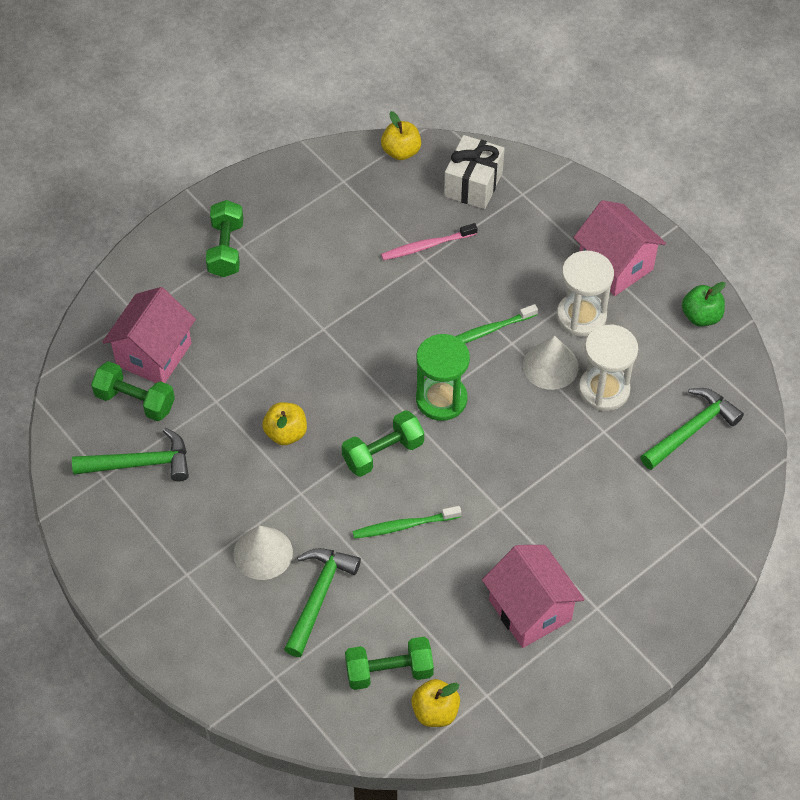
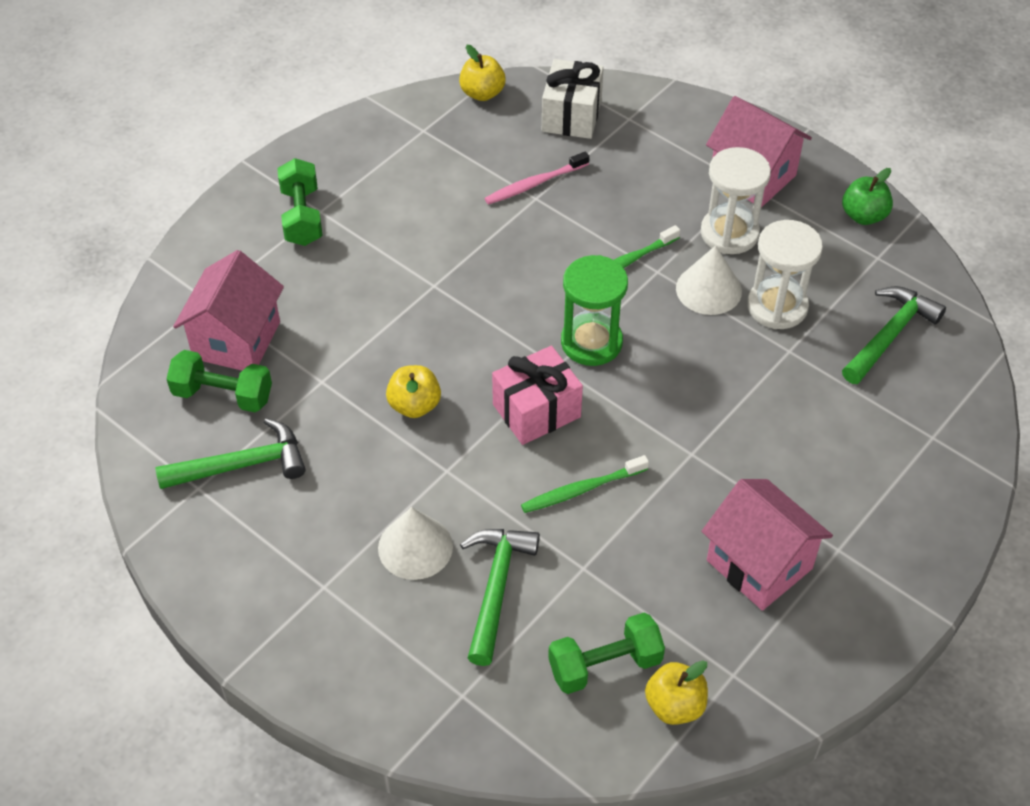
camera: 10 degrees left, 5 degrees down
green dumbbell [342,410,424,477] -> pink gift [492,346,583,445]

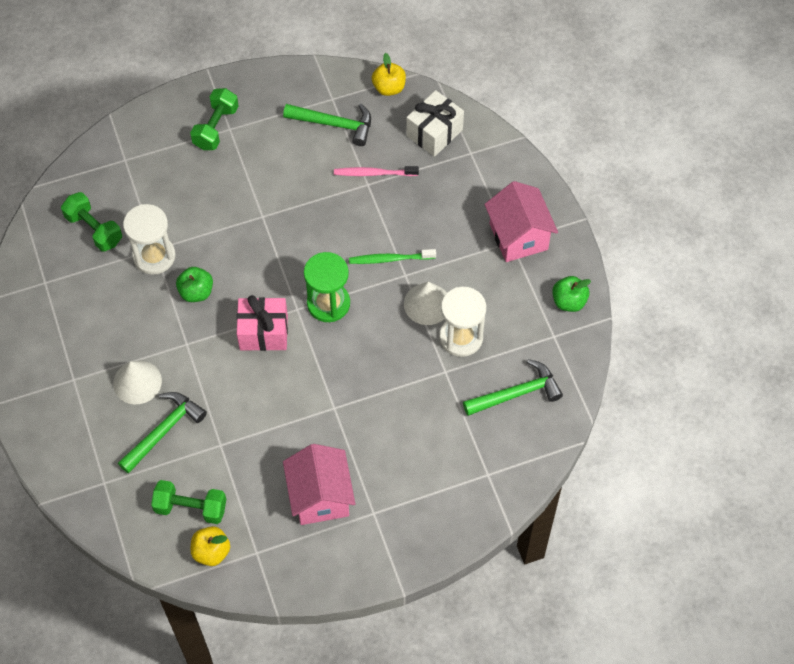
camera: 30 degrees right, 10 degrees up
green hammer [155,418,305,489] -> green hammer moved to [283,104,371,146]
pink house [173,250,284,371] -> none
yellow apple [386,365,441,418] -> green apple [176,267,213,302]
green toothbrush [521,455,649,513] -> none
white hourglass [701,147,771,254] -> white hourglass moved to [123,204,175,275]

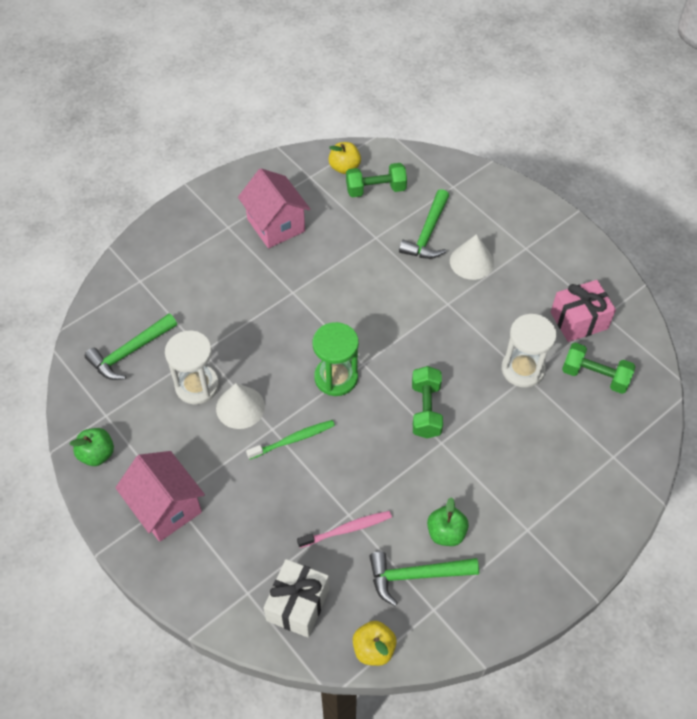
camera: 160 degrees right, 5 degrees down
green apple [176,267,213,302] -> green apple moved to [427,497,469,546]
green dumbbell [190,88,239,150] -> green dumbbell moved to [412,366,443,438]
pink gift [237,295,288,351] -> pink gift moved to [551,280,616,342]

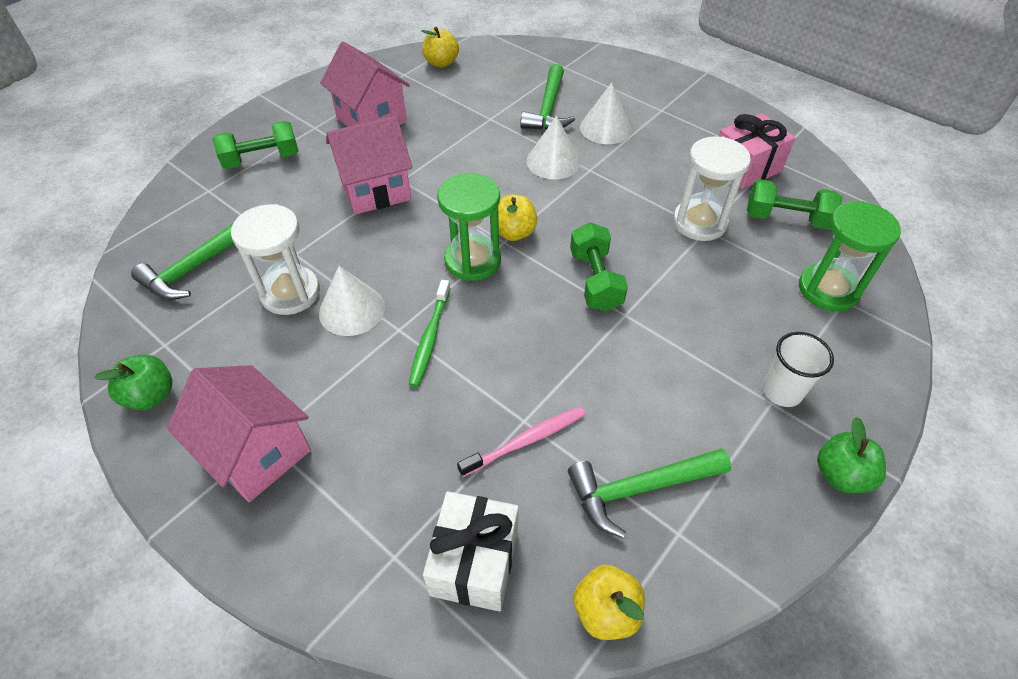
camera: 10 degrees left, 5 degrees down
green toothbrush [246,420,335,460] -> green toothbrush turned 135 degrees clockwise [409,280,451,387]
green dumbbell [346,163,407,197] -> green dumbbell moved to [212,121,298,169]
green apple [427,497,469,546] -> green apple moved to [817,417,886,493]
none -> pink house [326,116,412,215]
none -> yellow apple [490,194,537,241]
none -> white cone [527,116,581,179]
none -> white cup [763,332,834,407]
none -> green hourglass [799,201,901,311]

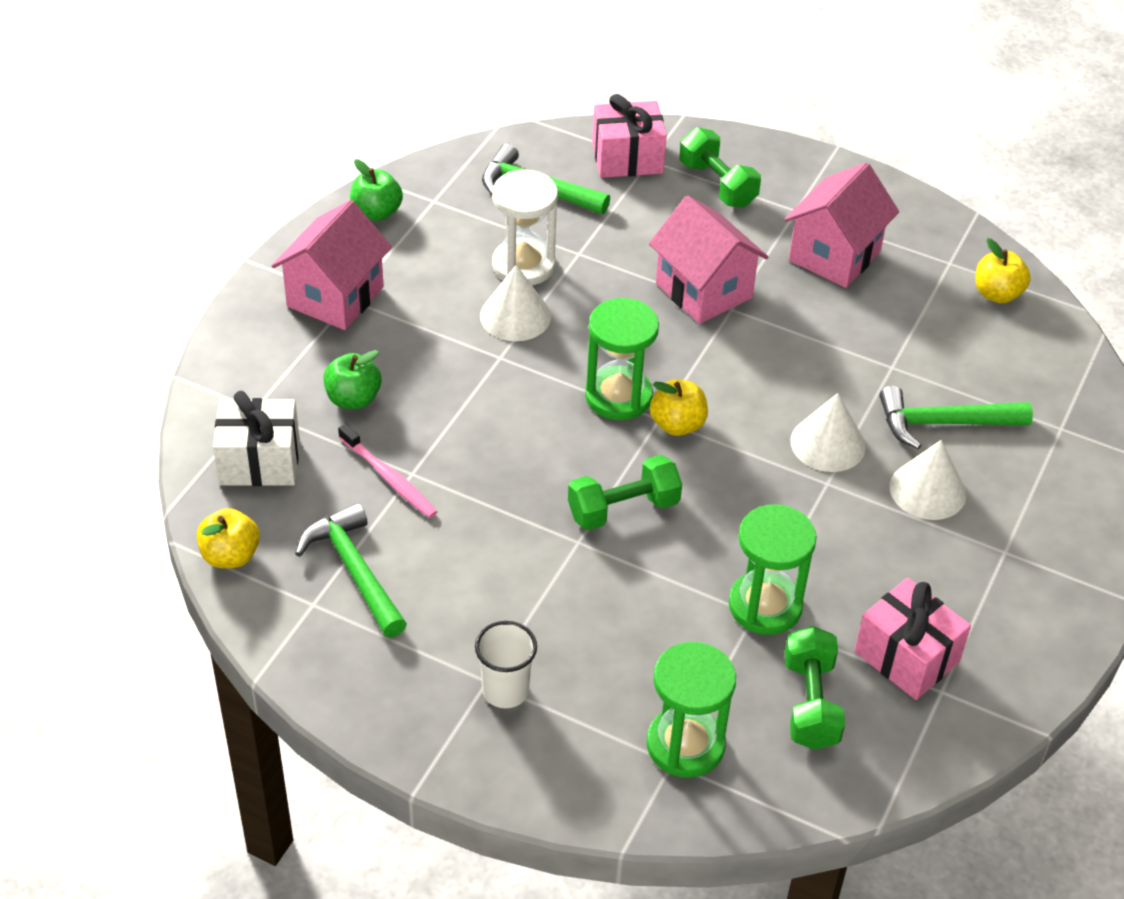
camera: 75 degrees right, 5 degrees down
green toothbrush [409,280,451,387] -> none
white hourglass [673,136,751,241] -> green hourglass [729,504,817,635]
green apple [817,417,886,493] -> green apple moved to [323,350,382,409]
none -> pink gift [592,94,667,178]

